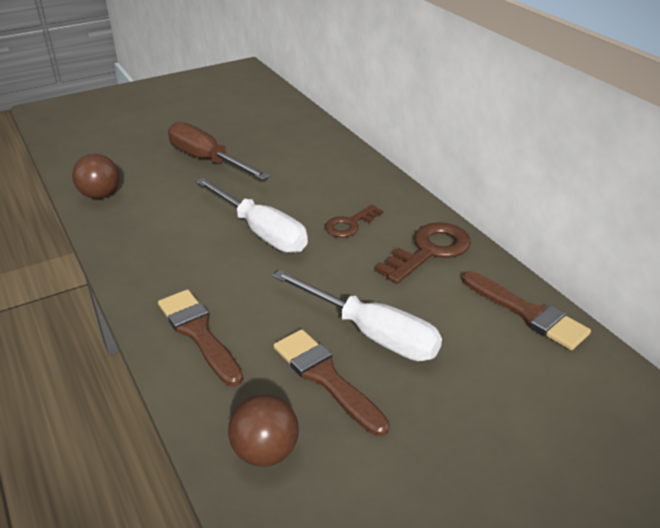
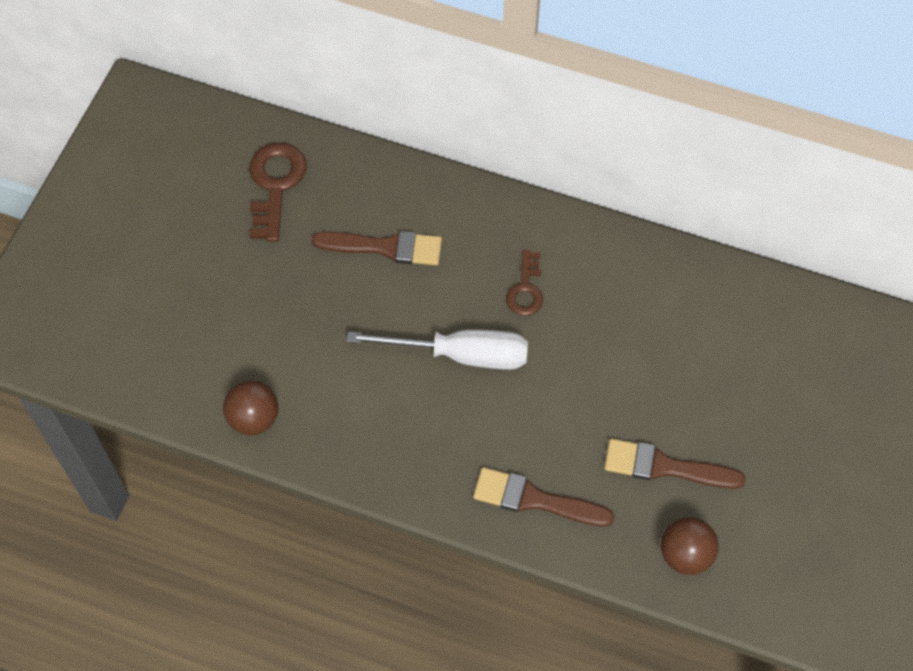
camera: 40 degrees left, 25 degrees up
brown screwdriver [168,122,270,180] -> none
white screwdriver [273,270,442,361] -> none
brown key [376,222,471,284] -> brown key moved to [249,142,307,242]
brown brush [462,271,591,350] -> brown brush moved to [312,231,442,265]

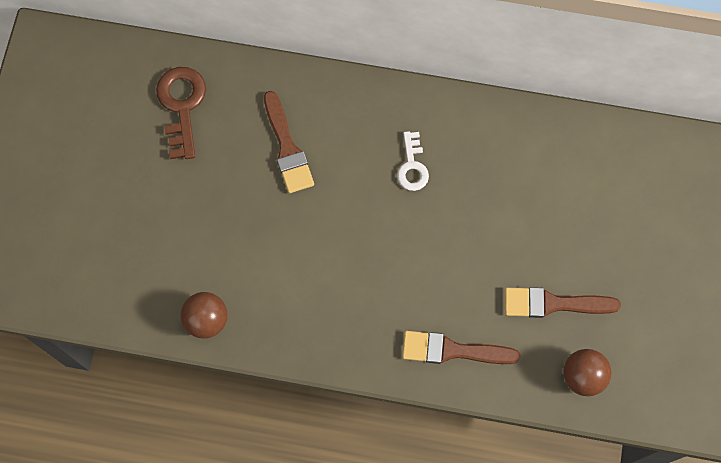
camera: 10 degrees left, 10 degrees up
brown brush [312,231,442,265] -> brown brush turned 75 degrees clockwise [264,91,314,193]
white screwdriver [347,329,528,370] -> none
brown key [506,250,543,316] -> white key [397,131,429,191]

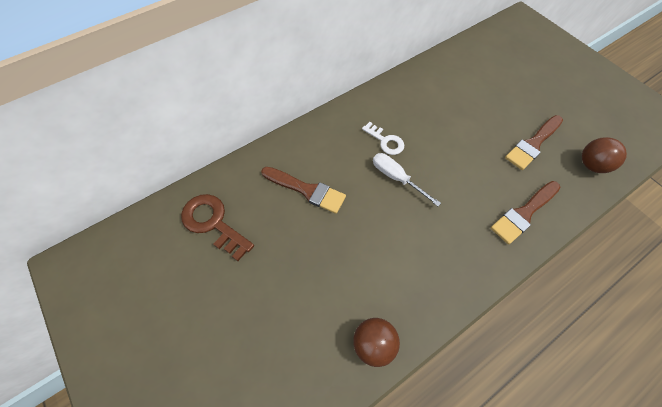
camera: 45 degrees left, 10 degrees down
none -> white screwdriver [373,153,441,206]

